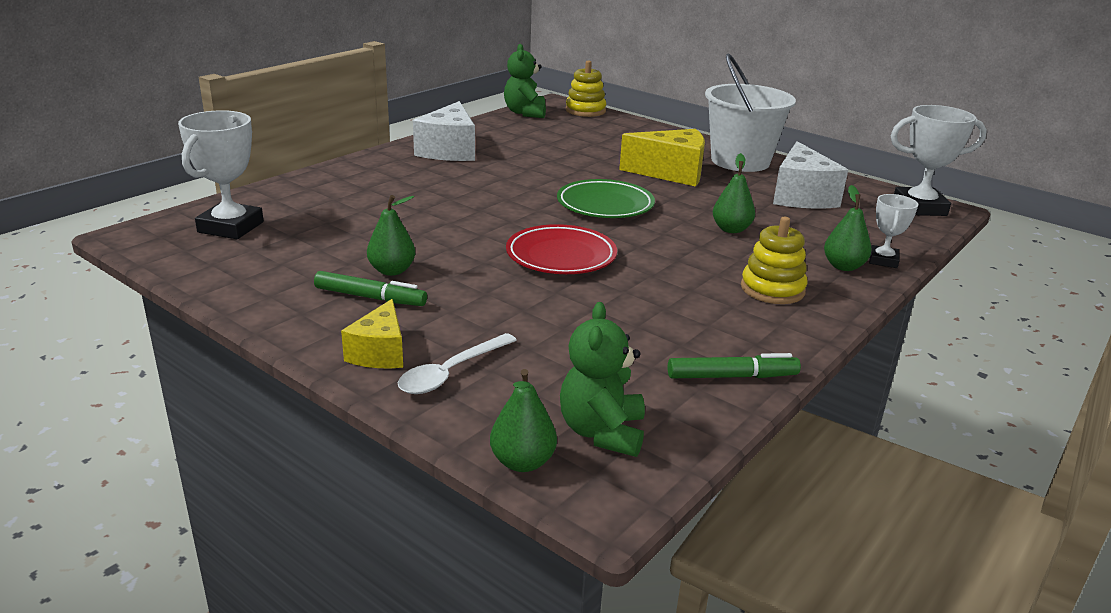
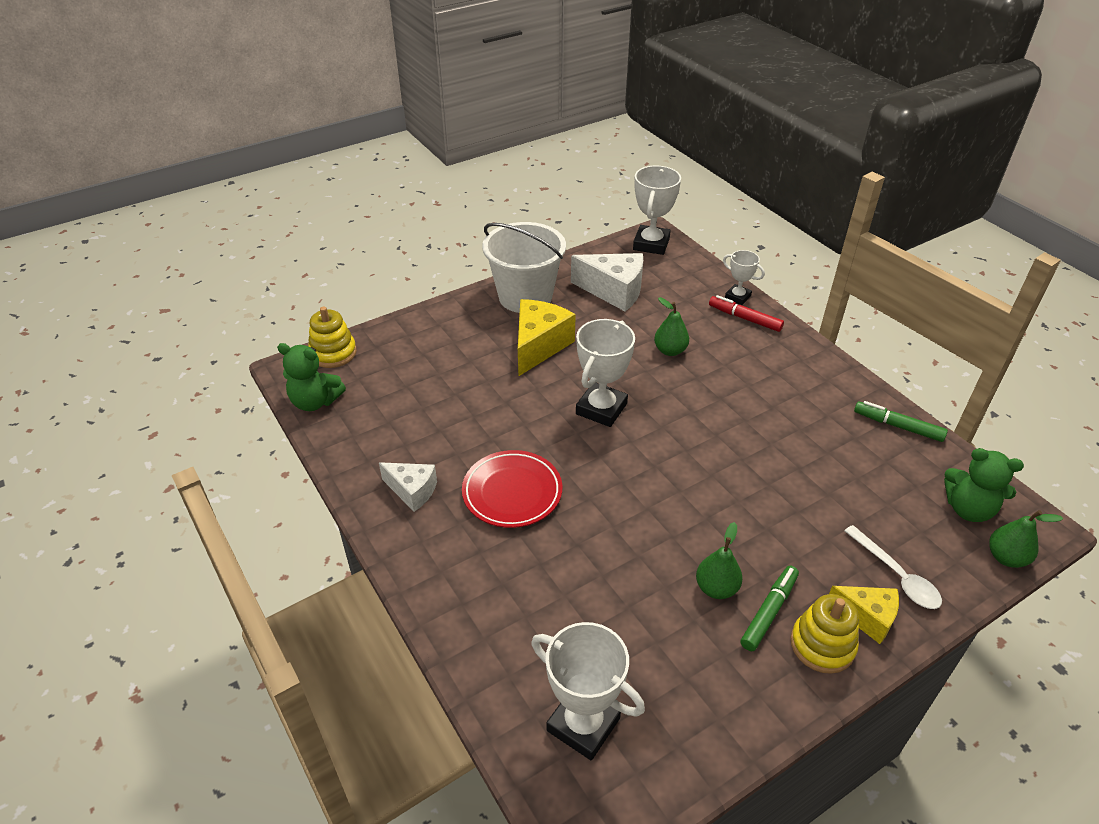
camera: 70 degrees left, 15 degrees up
white cheese [413,101,475,161] -> white cheese [379,462,437,512], size x0.62
red plate [506,224,617,274] -> red plate moved to [462,450,562,528]
green plate [557,179,655,218] -> white trophy [576,319,635,427]
green marker [668,353,801,378] -> green marker turned 75 degrees counterclockwise [854,401,948,442]
yellow stacking toy [741,217,808,304] -> yellow stacking toy moved to [790,594,859,674]
green pear [824,185,872,271] -> red marker [709,295,784,332]

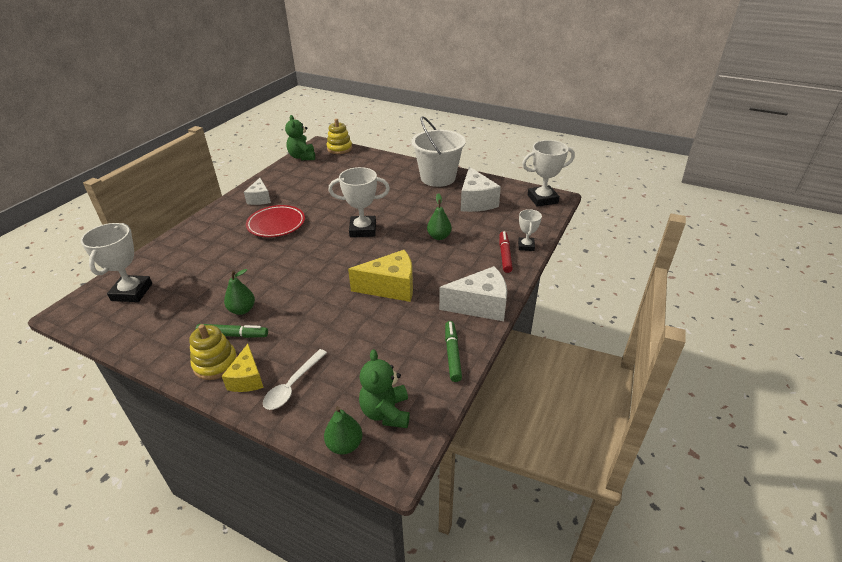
camera: 60 degrees right, 5 degrees down
yellow cheese [518,299,576,376] -> yellow cheese moved to [348,250,413,302]
none -> white cheese [439,266,507,321]

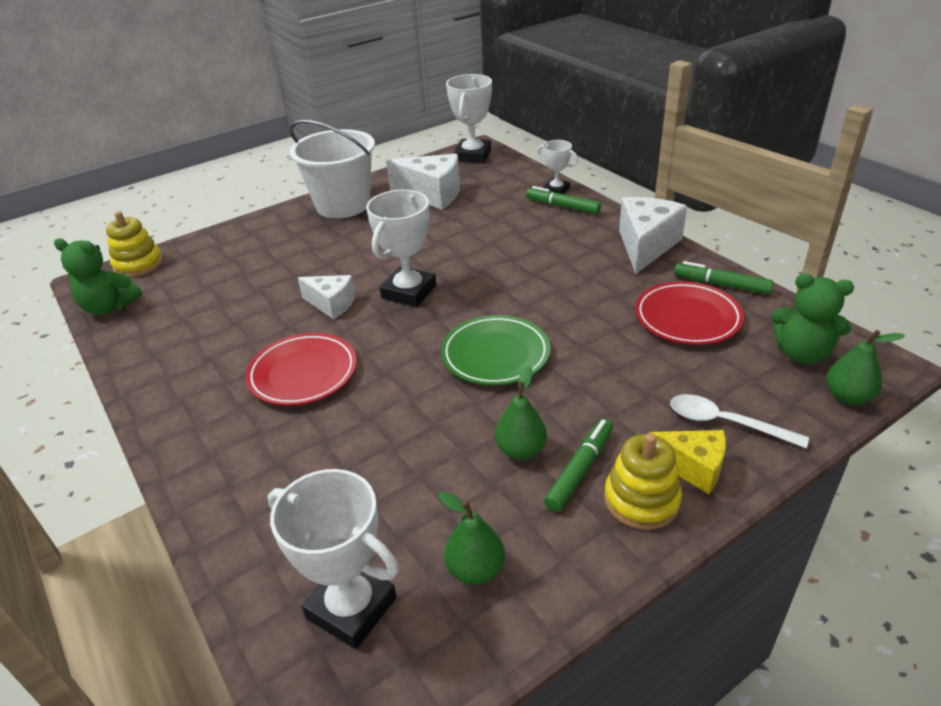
camera: 60 degrees left, 0 degrees up
white cheese [244,178,271,205] -> white cheese moved to [298,275,356,319]
white spoon [263,349,327,410] -> white spoon turned 150 degrees clockwise [670,394,809,448]
yellow cheese [348,250,413,302] -> none
green pear [427,193,452,240] -> green pear moved to [438,492,505,585]
red marker [499,231,513,273] -> green marker [526,186,601,214]
none -> green plate [441,315,550,385]
none -> red plate [635,281,744,345]

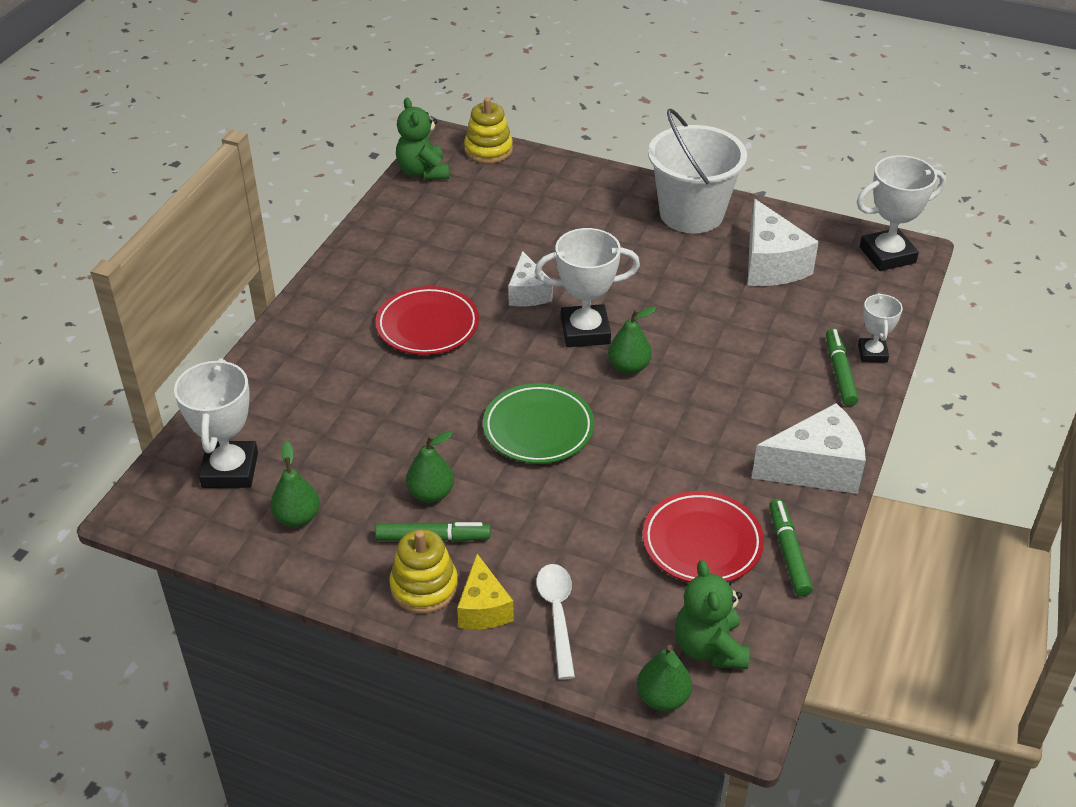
camera: 55 degrees right, 5 degrees up
none -> green pear [608,307,656,374]

